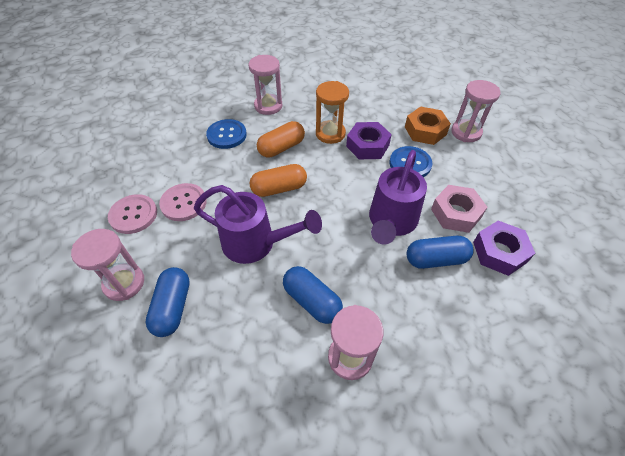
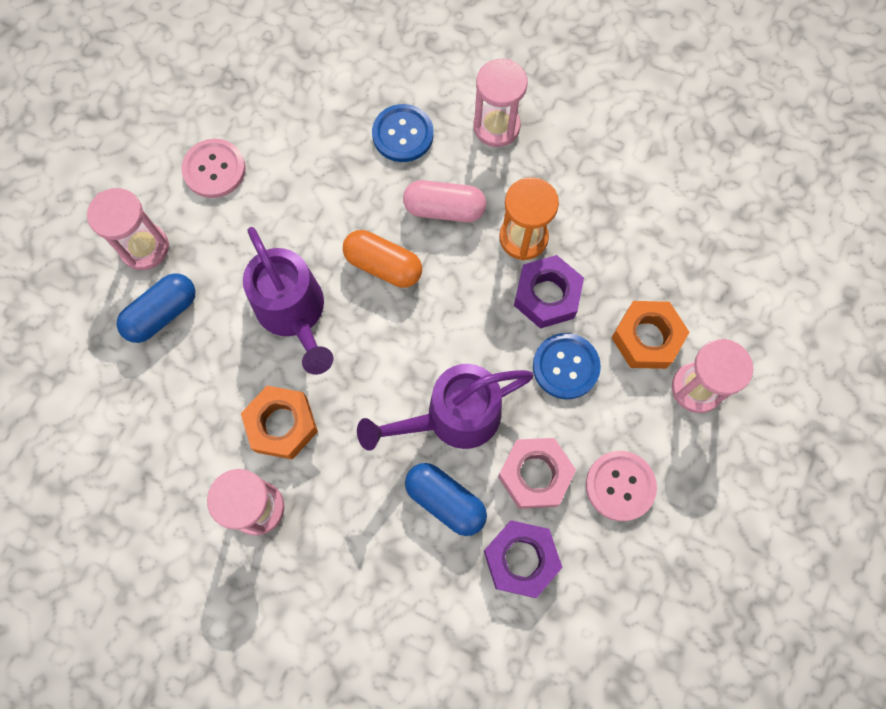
camera: 45 degrees right, 20 degrees up
pink button [159,183,207,221] -> pink button moved to [586,451,657,521]
orange capsule [257,121,305,158] -> pink capsule [403,180,486,222]
blue capsule [283,266,343,324] -> orange nut [241,386,318,460]

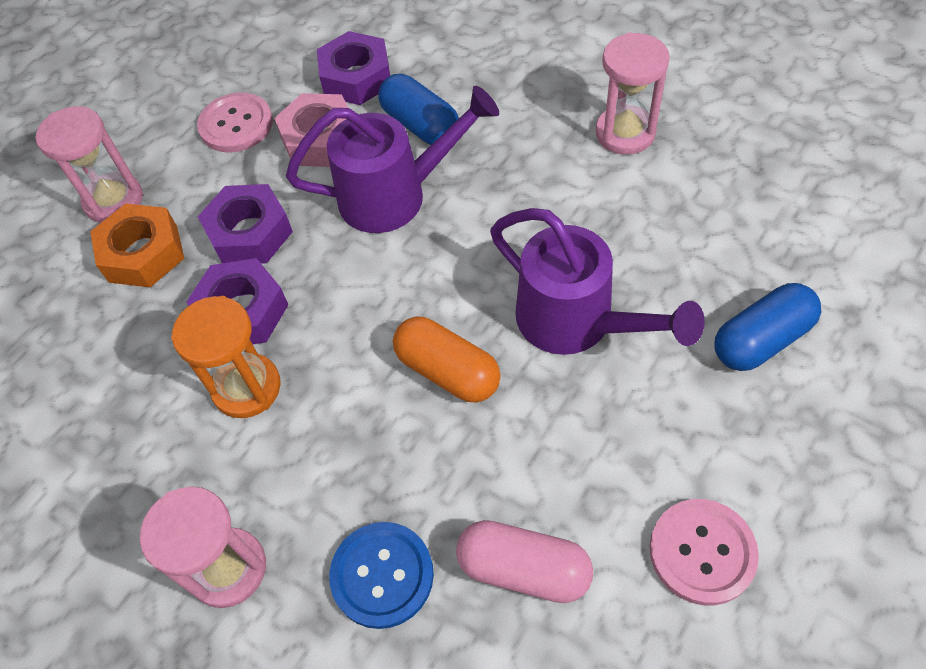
camera: 165 degrees left, 15 degrees down
pink hourglass [87,188,169,270] -> none
orange nut [241,386,318,460] -> none
purple watering can [243,227,333,375] -> purple watering can turned 150 degrees clockwise [490,208,705,355]
pink capsule [403,180,486,222] -> pink capsule moved to [456,520,593,603]
blue button [533,333,601,399] -> purple nut [198,184,293,264]

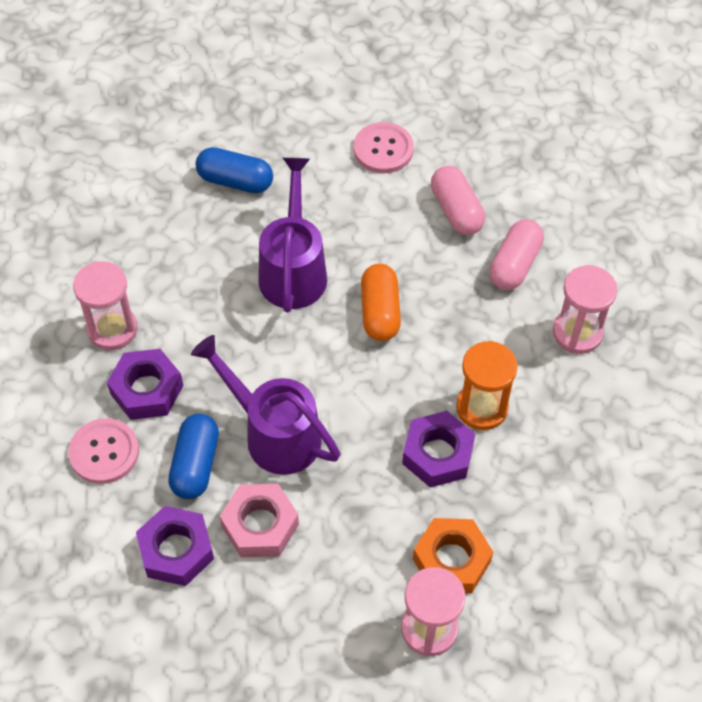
camera: 135 degrees left, 0 degrees up
pink button [197,92,273,153] -> pink button moved to [68,418,139,484]
purple nut [198,184,293,264] -> purple nut moved to [107,349,183,420]
blue button [329,522,434,629] -> pink capsule [489,219,544,290]

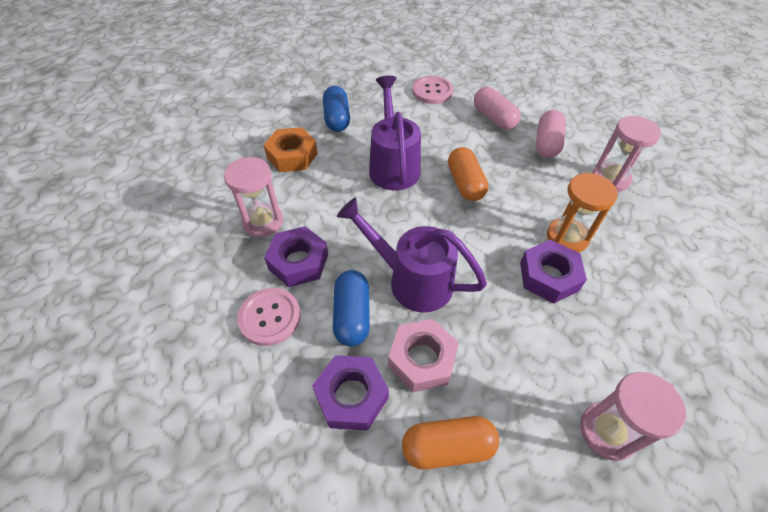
camera: 10 degrees left, 5 degrees down
blue capsule [196,147,273,193] -> blue capsule turned 75 degrees clockwise [323,86,350,132]
orange nut [413,518,493,593] -> orange nut moved to [264,127,318,172]
none -> orange capsule [402,416,500,470]

